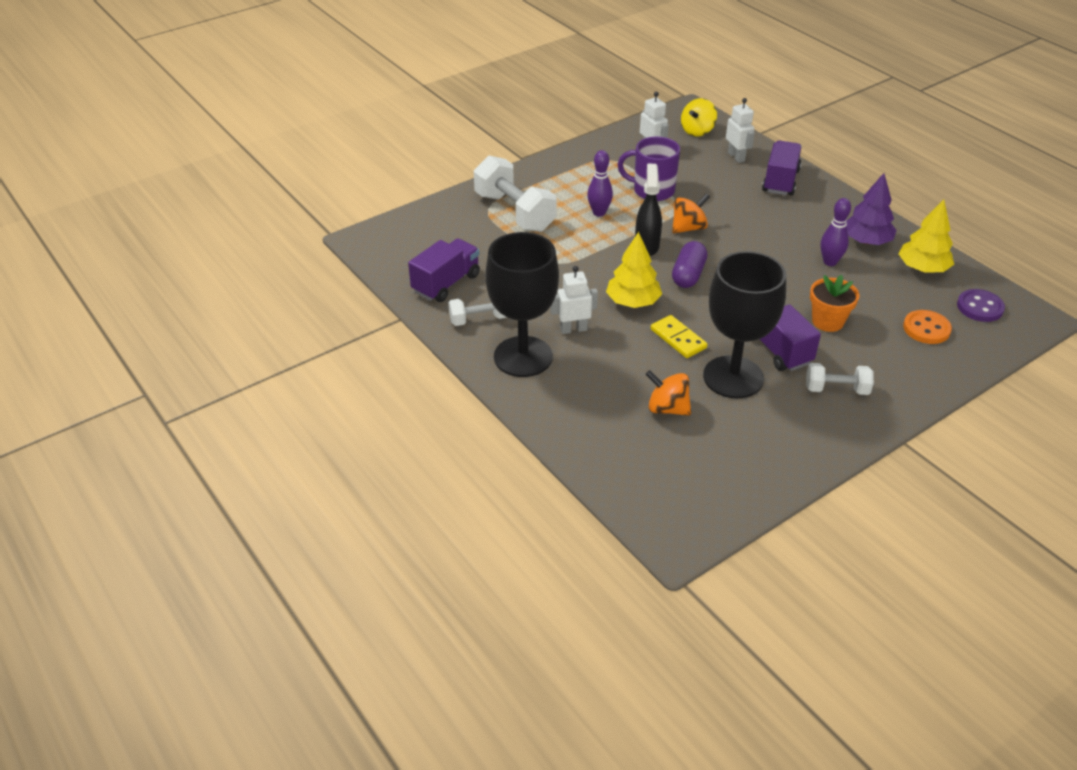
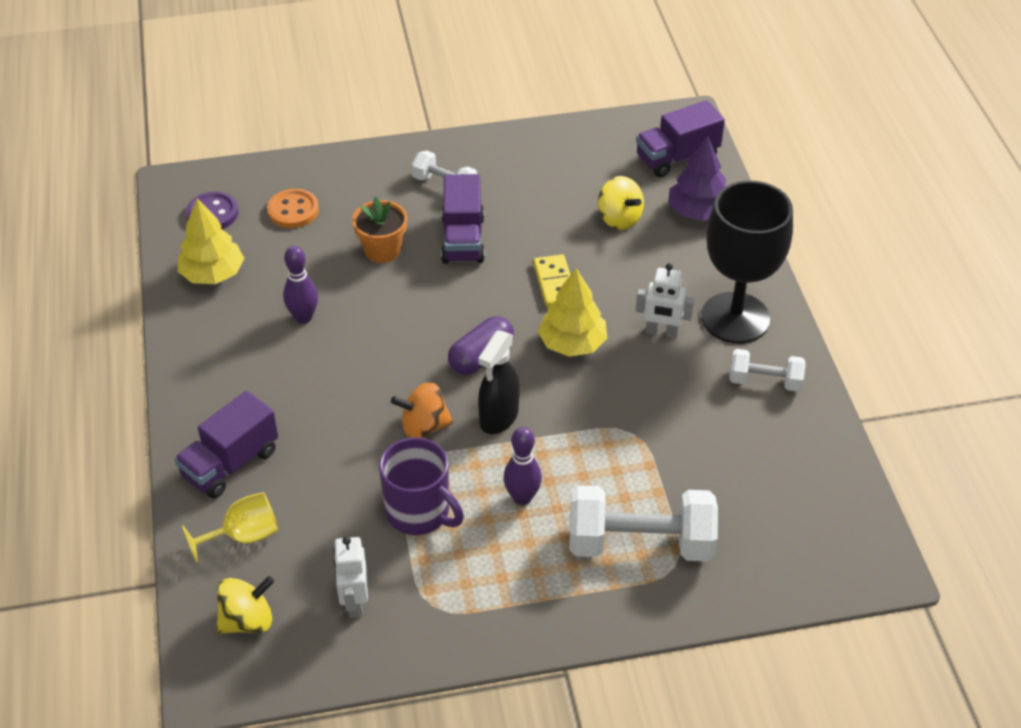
camera: 155 degrees left, 5 degrees up
purple truck [408,239,480,302] -> purple truck moved to [636,100,725,177]
white dumbbell [474,155,557,232] -> white dumbbell turned 75 degrees counterclockwise [569,485,718,561]
orange spinning top [646,370,691,416] -> yellow spinning top [598,176,644,230]
black goblet [703,251,786,399] -> none
white robot [726,98,755,163] -> yellow goblet [182,492,279,563]
purple tree [846,173,897,245] -> purple tree moved to [668,136,726,221]

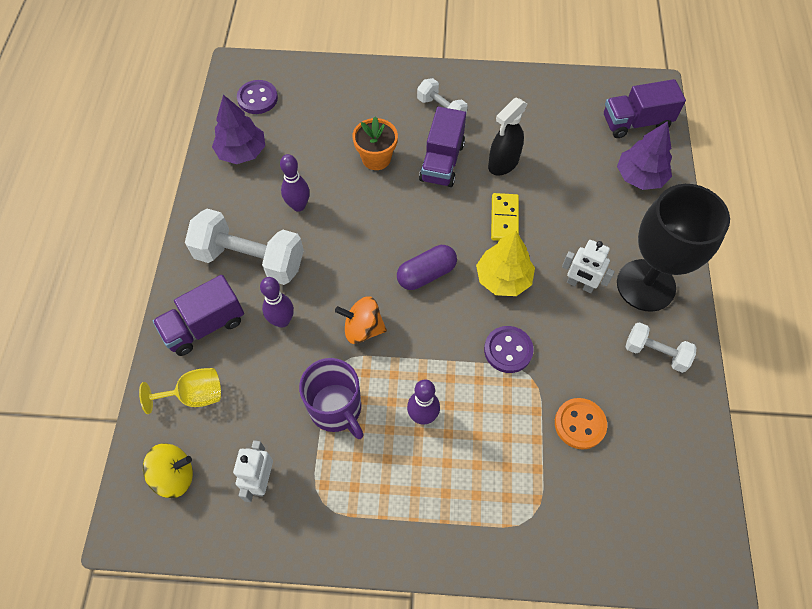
camera: 15 degrees right, 15 degrees up
yellow tree [177,198,245,284] -> purple tree [212,95,265,164]
orange button [267,189,319,228] -> orange button moved to [555,398,607,450]
black spray bottle [478,331,520,434] -> black spray bottle moved to [488,98,527,176]
white dumbbell [569,485,718,561] -> white dumbbell moved to [185,209,304,285]
yellow spinning top [598,176,644,230] -> none
none -> purple bowling pin [260,277,294,328]
none -> purple button [484,326,534,373]

